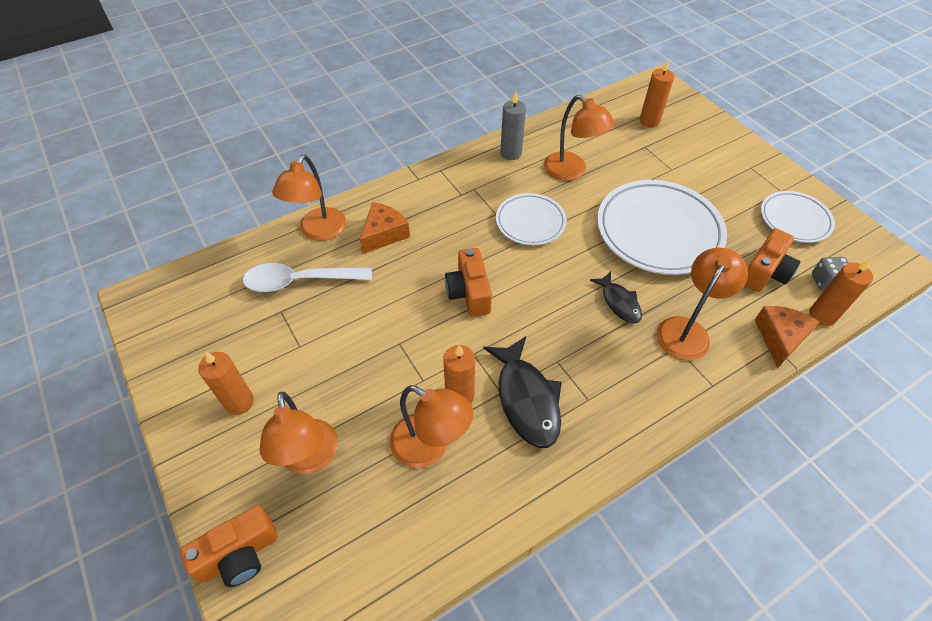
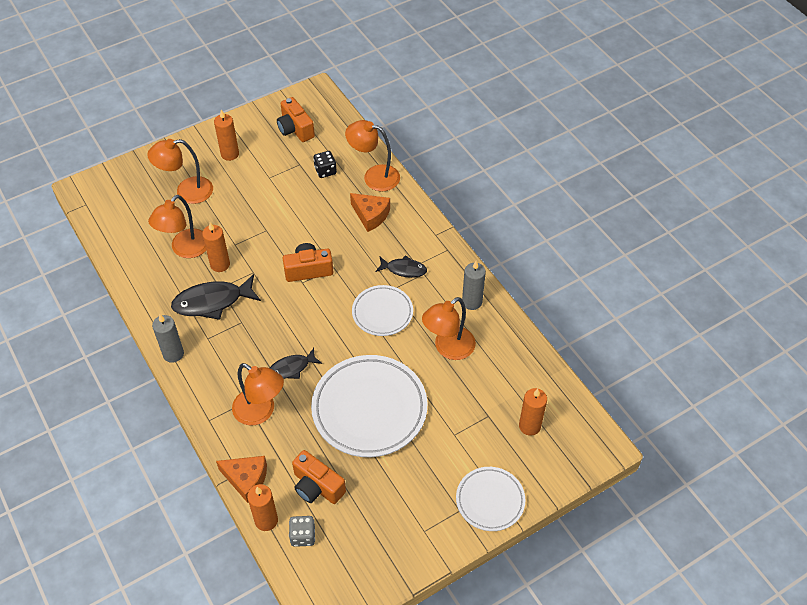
camera: 90 degrees right, 0 degrees up
orange camera [180,505,278,587] -> orange camera moved to [277,97,315,142]
white spoon [243,263,372,292] -> black dice [313,151,337,178]
white plate [761,191,835,243] -> white plate moved to [456,467,525,531]
none -> grey candle [152,314,184,363]
none -> black fish [376,255,427,278]

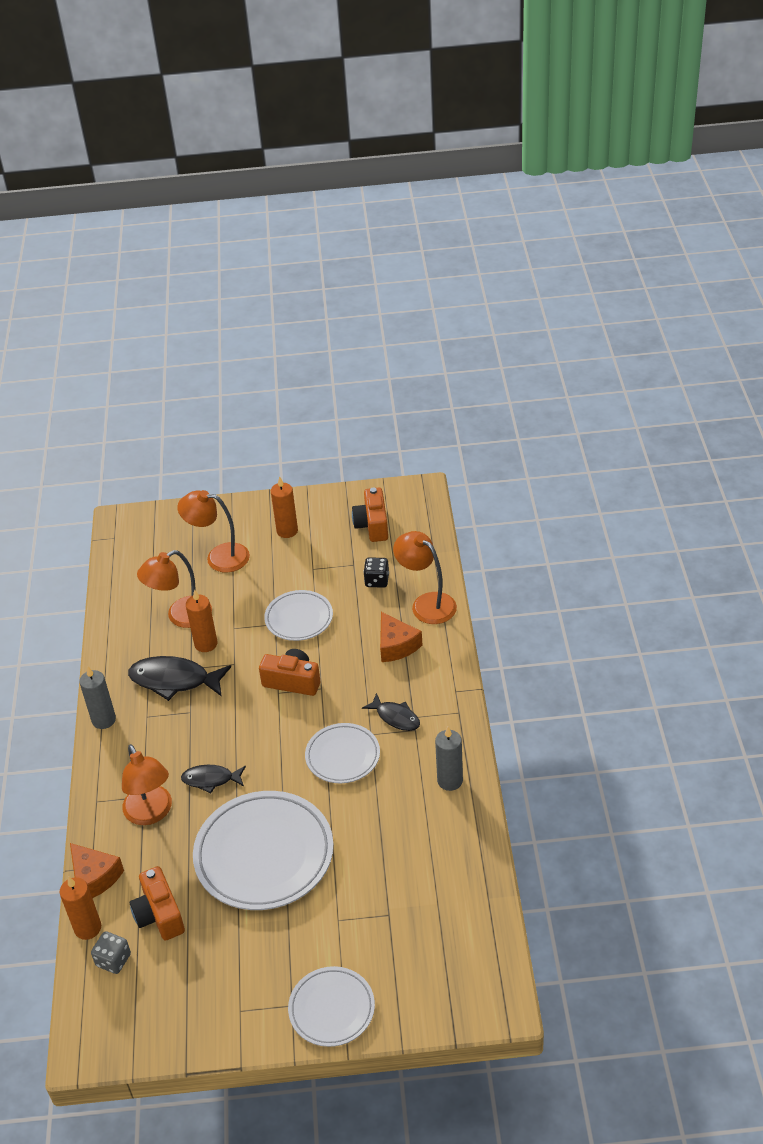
camera: 30 degrees right, 10 degrees down
orange lamp [422,297,476,360] -> none
orange candle [519,388,547,436] -> none
none -> white plate [264,590,333,641]

